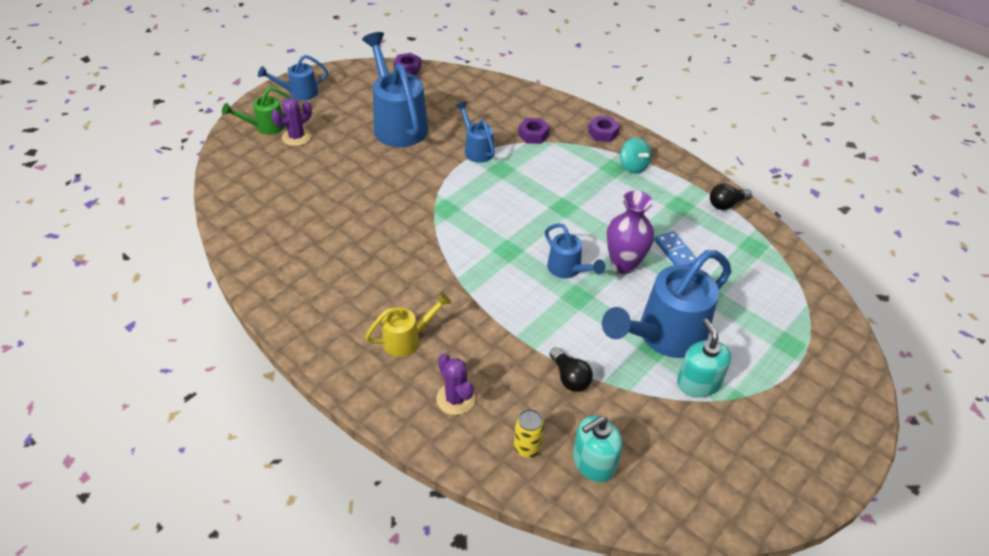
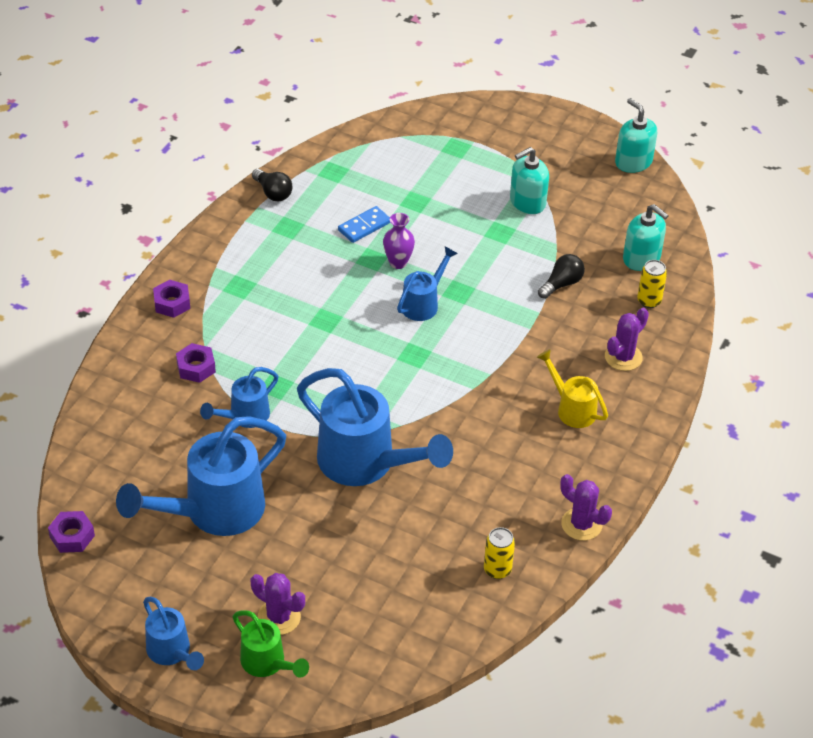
camera: 105 degrees left, 0 degrees up
blue watering can [602,250,731,358] -> blue watering can moved to [297,368,453,486]
purple vase [606,190,654,274] -> purple vase [383,213,415,269], size x0.64
turquoise spinning top [620,138,651,174] -> none
none -> yellow can [484,527,515,579]
none -> purple cactus [560,474,612,541]
none -> turquoise soap dispenser [615,98,657,173]

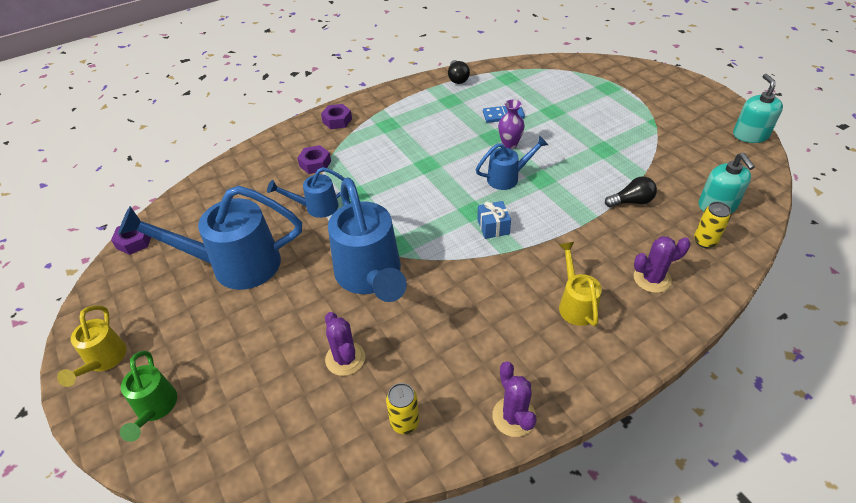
camera: 35 degrees right, 0 degrees up
blue watering can [143,597,204,670] -> yellow watering can [57,306,127,387]
purple cactus [251,573,305,635] -> purple cactus moved to [325,312,365,376]
turquoise soap dispenser [510,147,549,214] -> none
none -> blue gift [477,201,511,239]

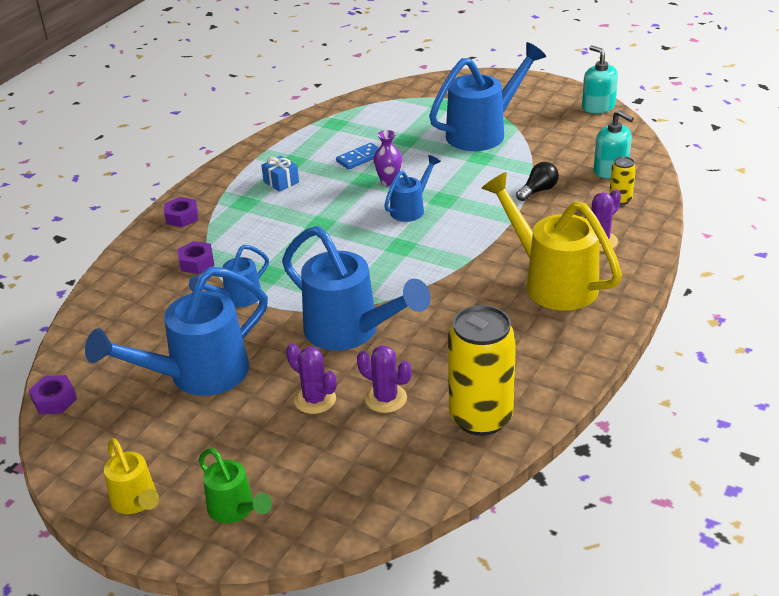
camera: 30 degrees left, 10 degrees down
yellow can [386,383,419,434] -> yellow can [448,305,516,436], size x2.17
black light bulb [448,60,470,84] -> none
blue gift [477,201,511,239] -> blue gift moved to [261,156,299,192]
purple cactus [492,361,537,437] -> purple cactus moved to [286,343,337,414]
yellow watering can [559,242,602,326] -> yellow watering can [482,172,622,311], size x1.90
none -> blue watering can [429,42,546,151]

